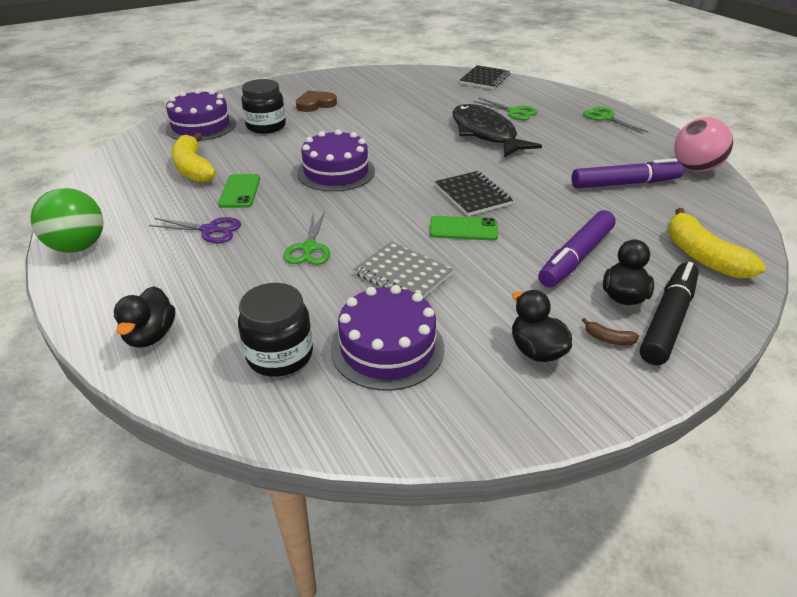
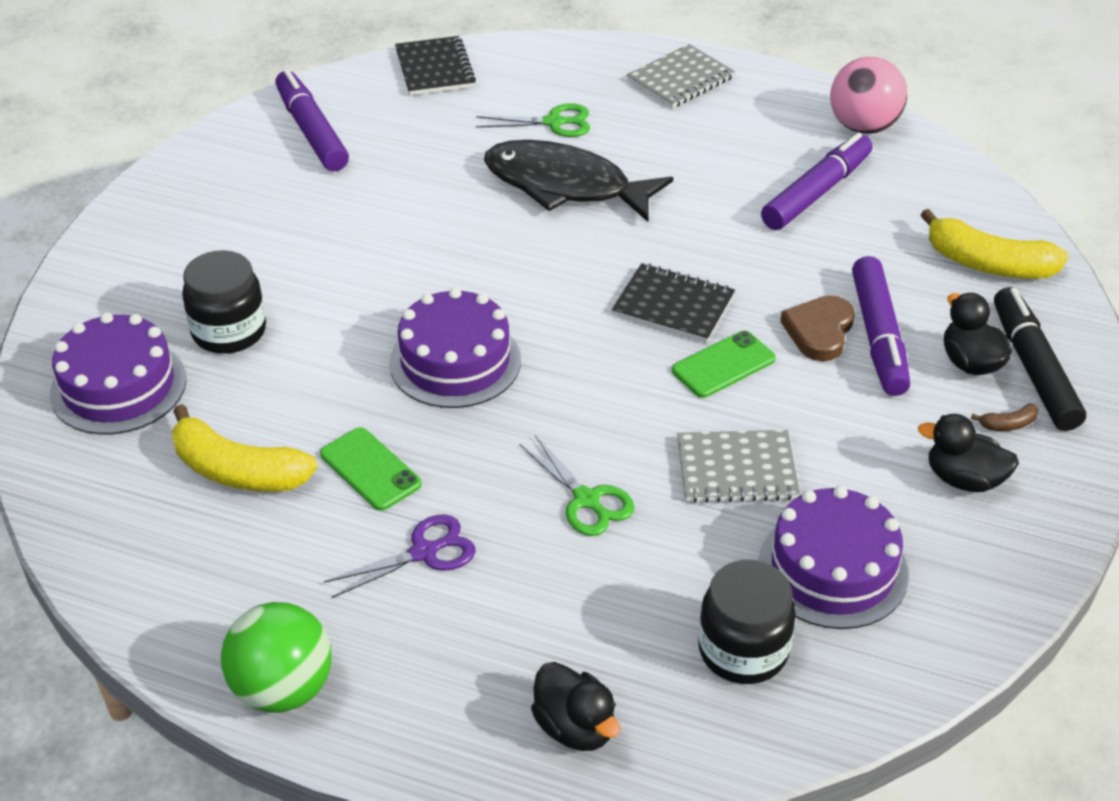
camera: 40 degrees left, 5 degrees up
brown heart [296,91,337,112] -> brown heart moved to [780,295,855,361]
green scissors [583,106,648,134] -> grey notebook [627,44,735,108]
none -> purple marker [275,69,349,171]

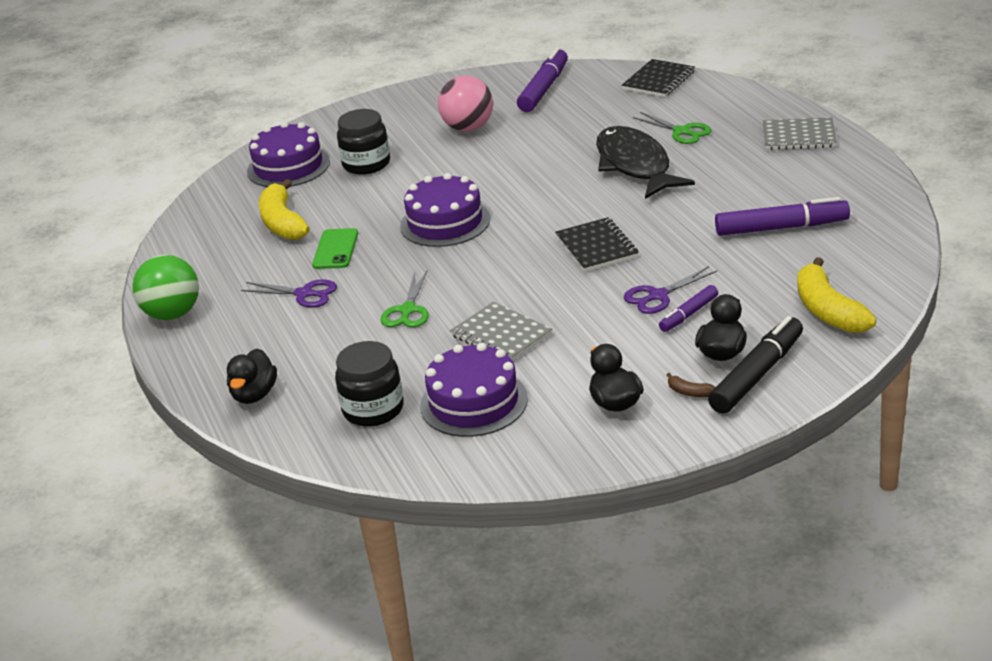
camera: 50 degrees right, 10 degrees down
green phone [672,331,776,398] -> none
brown heart [780,295,855,361] -> purple scissors [623,266,717,314]
pink ball [830,57,907,134] -> pink ball moved to [438,76,493,132]
purple marker [852,256,910,396] -> purple marker [659,285,718,332], size x0.57

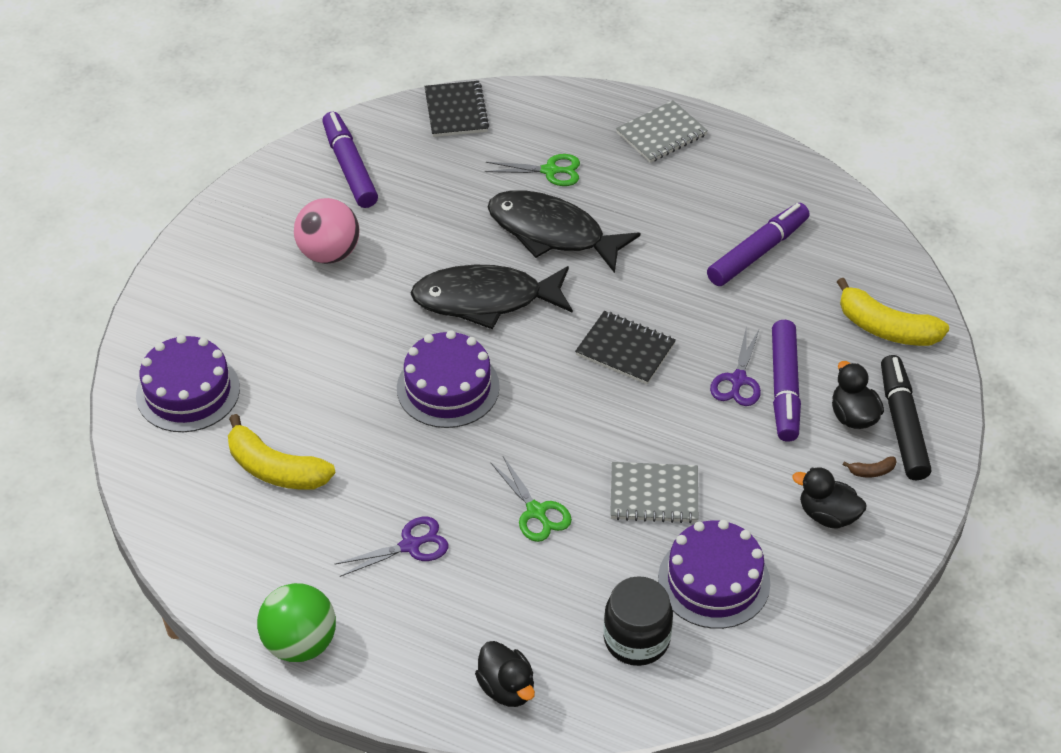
camera: 45 degrees left, 15 degrees up
green phone [312,228,358,269] -> none
black jar [337,109,390,175] -> none
purple marker [659,285,718,332] -> purple marker [772,320,801,442], size x1.76
none -> black fish [410,265,573,329]

